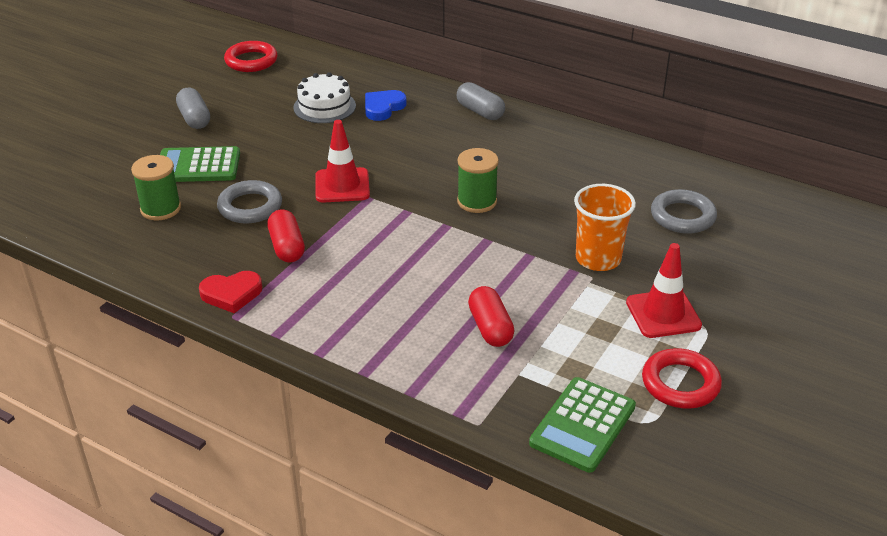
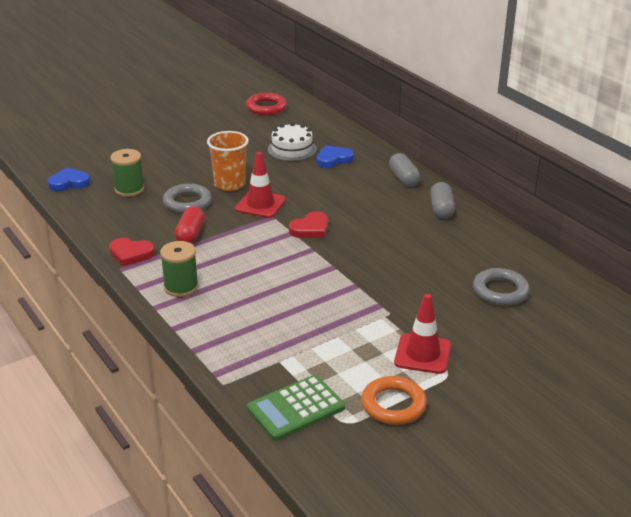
camera: 25 degrees right, 5 degrees down
green calculator [160,146,240,182] -> none
grey capsule [176,88,210,129] -> grey capsule moved to [430,182,455,218]
green spool [457,148,499,213] -> green spool moved to [160,241,199,297]
red capsule [468,286,515,347] -> none
orange cup [574,184,636,271] -> orange cup moved to [207,131,249,191]
red ring [642,348,722,409] -> orange ring [361,376,427,425]
none -> blue heart [47,168,90,191]
none -> red heart [289,211,328,238]

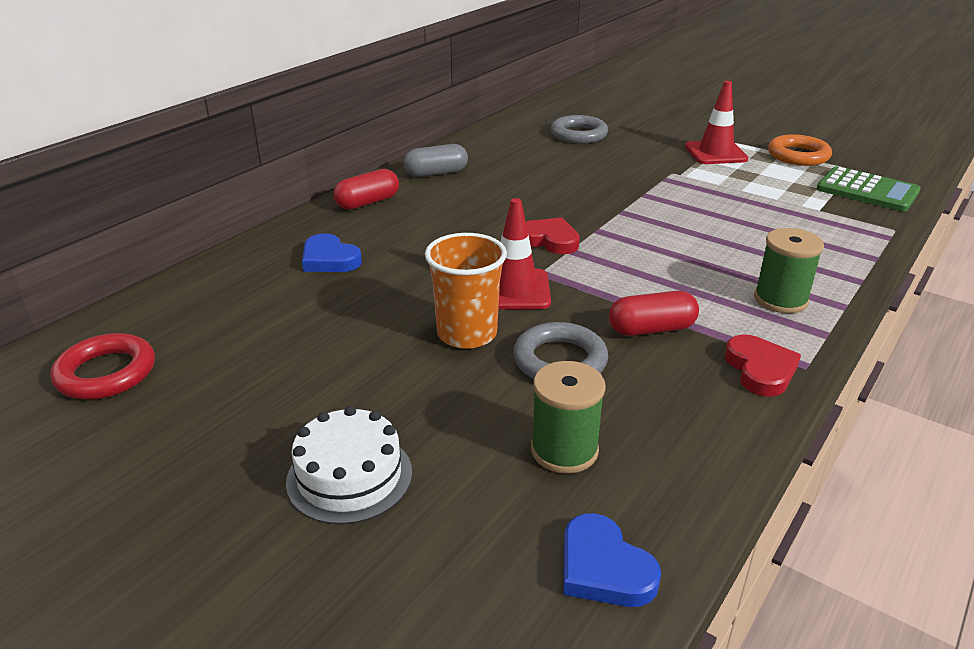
camera: 110 degrees left, 0 degrees up
white cake [268,123,317,161] -> white cake moved to [286,406,412,525]
grey capsule [389,153,420,187] -> red capsule [333,169,399,210]

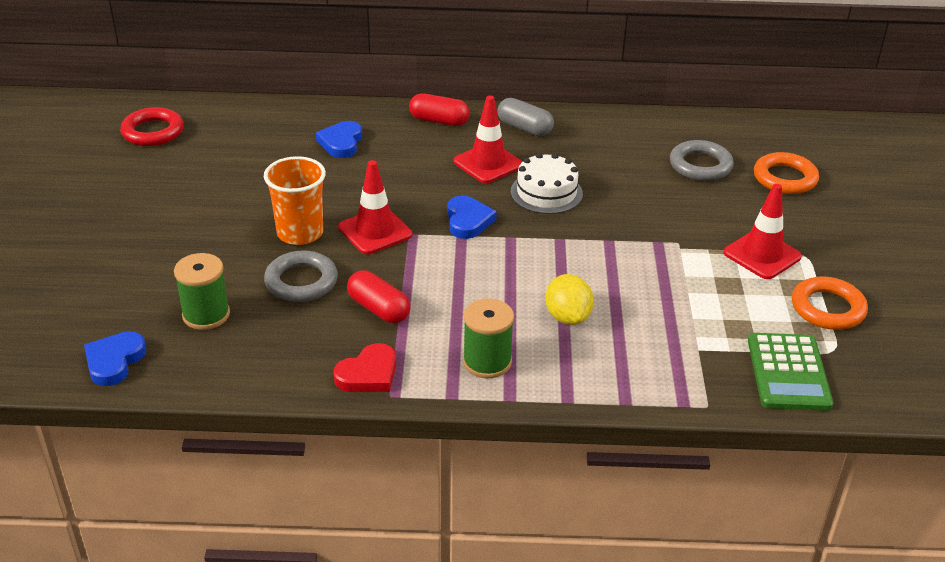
camera: 55 degrees right, 5 degrees up
white cake [286,406,412,525] -> white cake moved to [511,153,583,214]
red heart [526,217,580,254] -> blue heart [447,195,497,239]
none -> red traffic cone [453,96,522,183]
none -> yellow lemon [546,274,594,325]
none -> orange ring [754,152,819,194]

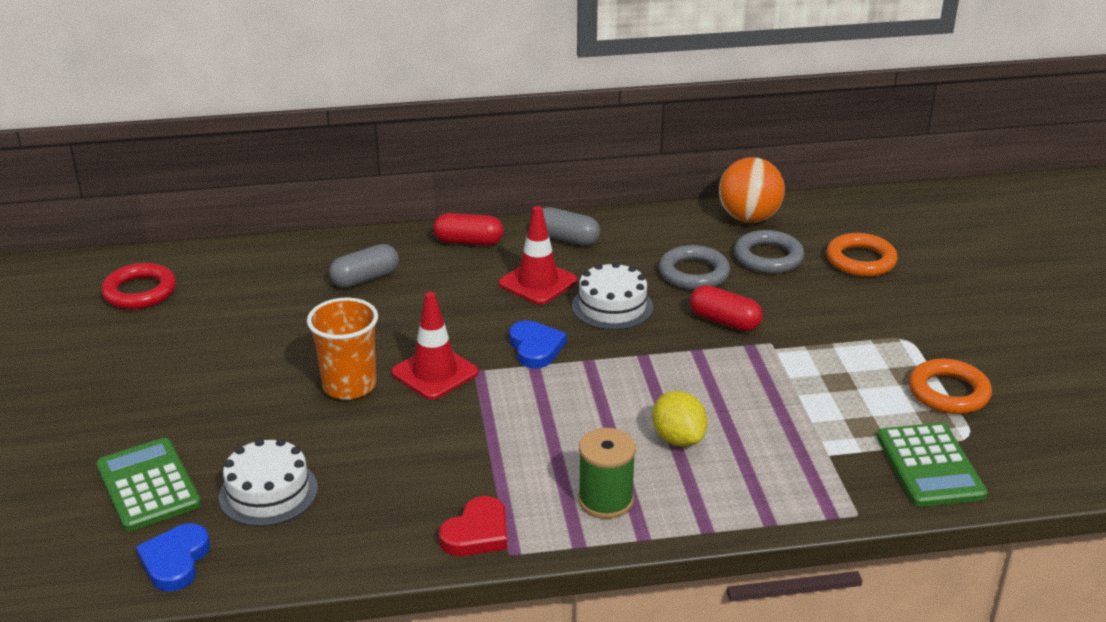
camera: 10 degrees left, 5 degrees down
green spool [174,253,230,330] -> white cake [219,438,318,526]
grey ring [264,250,338,302] -> grey ring moved to [659,245,730,290]
blue heart [316,121,362,158] -> grey capsule [329,244,399,288]
red capsule [347,270,410,323] -> red capsule moved to [690,285,763,332]
red traffic cone [724,184,802,279] -> none
none -> green calculator [96,438,202,531]
none -> orange ball [719,157,785,223]

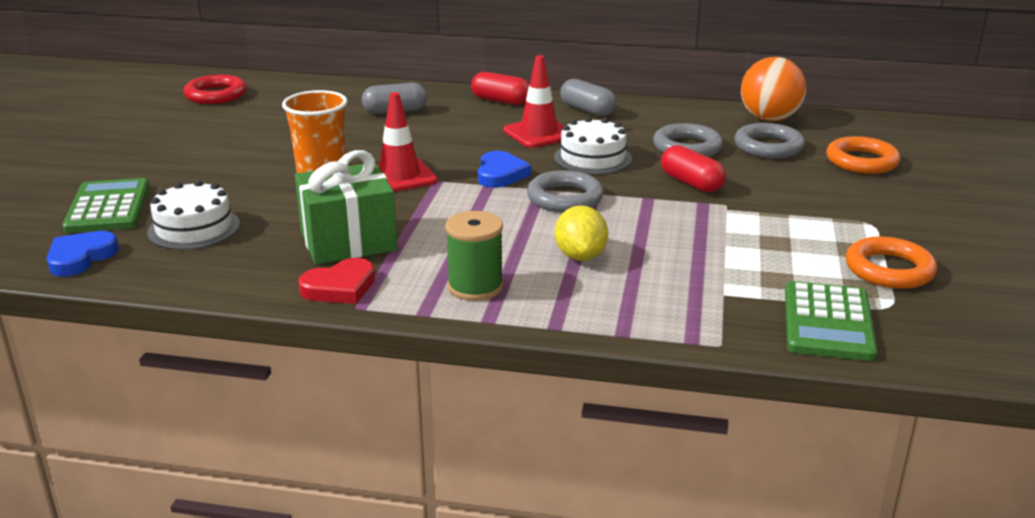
camera: 20 degrees right, 5 degrees down
none -> green gift [295,150,398,264]
none -> grey ring [527,170,604,212]

